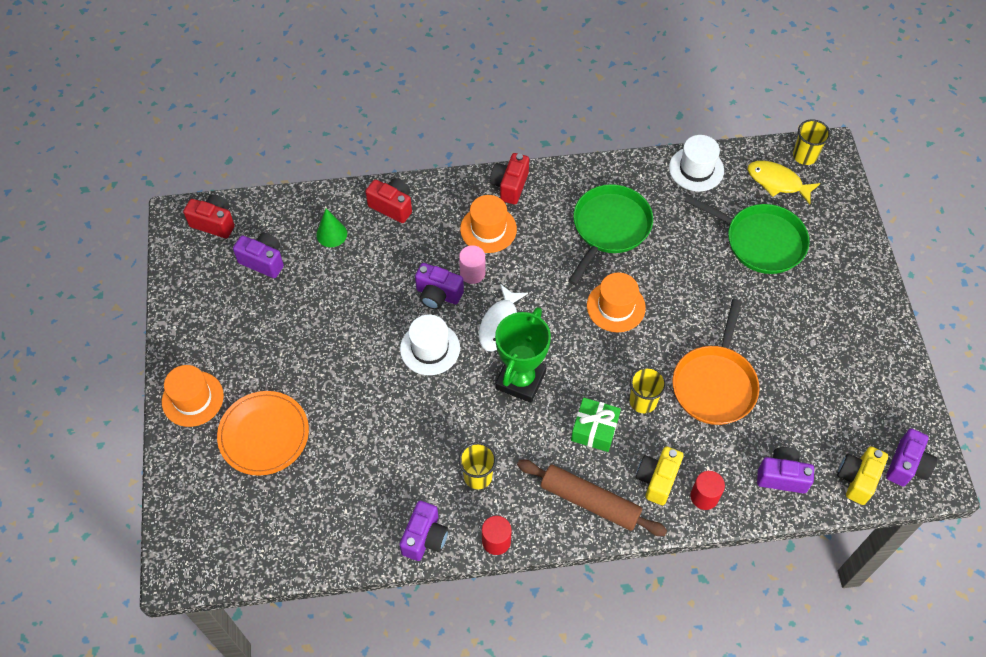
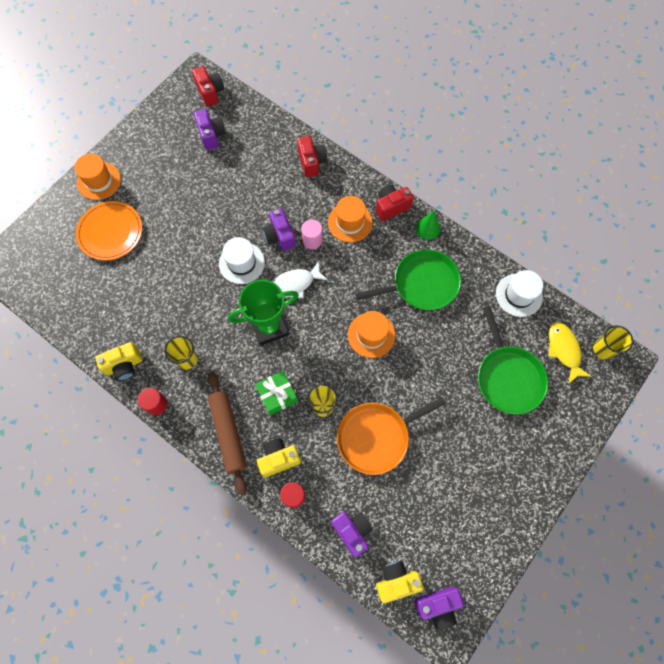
camera: 45 degrees right, 10 degrees up
green cone [316,208,347,247] -> green cone moved to [416,210,440,240]
purple camera [400,501,449,561] -> yellow camera [95,342,142,381]

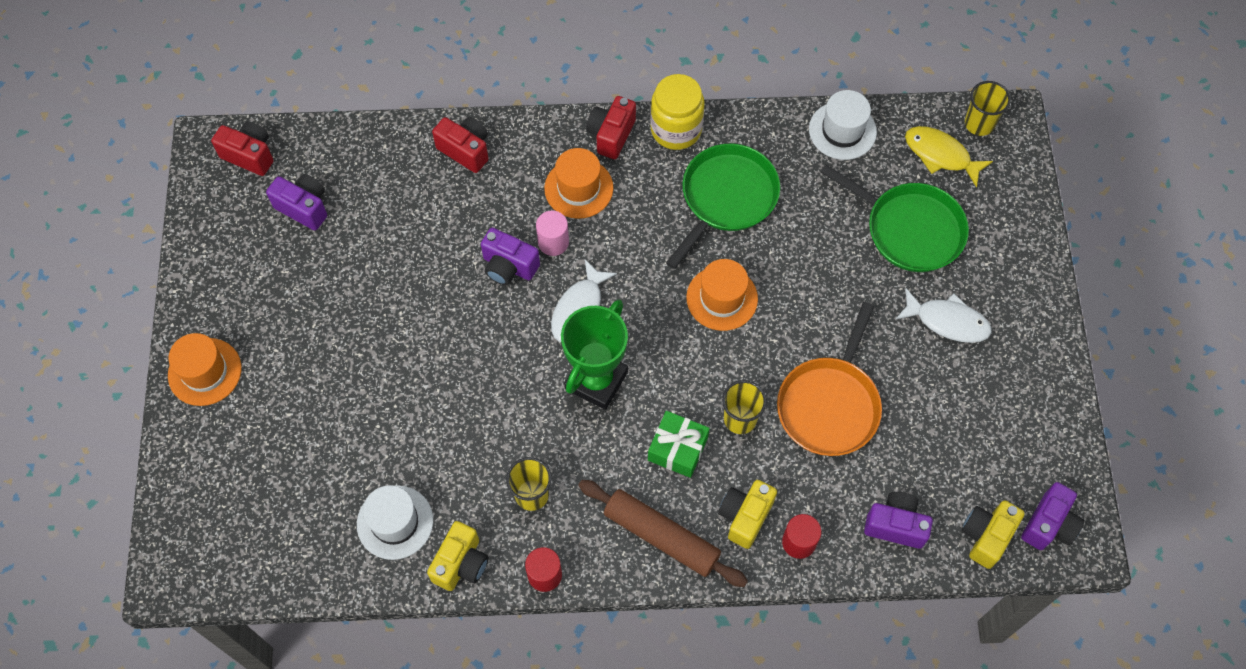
camera: 40 degrees left, 5 degrees down
orange plate [76,201,142,261] -> none
white hat [219,237,265,284] -> white hat moved to [357,485,433,560]
green cone [416,210,440,240] -> yellow jar [650,74,705,150]
none -> white fish [895,288,992,343]

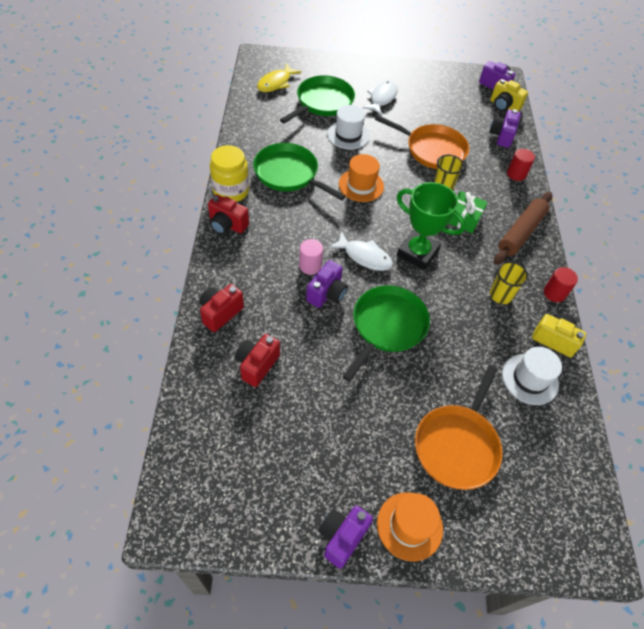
camera: 90 degrees left, 10 degrees down
red camera [211,121,273,176] -> red camera moved to [235,334,280,387]
purple camera [266,174,327,231] -> purple camera moved to [318,506,373,569]
orange hat [544,148,613,219] -> none
yellow camera [718,480,777,549] -> none
white hat [809,90,877,160] -> white hat moved to [327,105,370,149]
yellow cup [965,81,1011,136] -> none
none -> green pan [342,285,430,382]
none -> orange pan [415,365,503,490]

